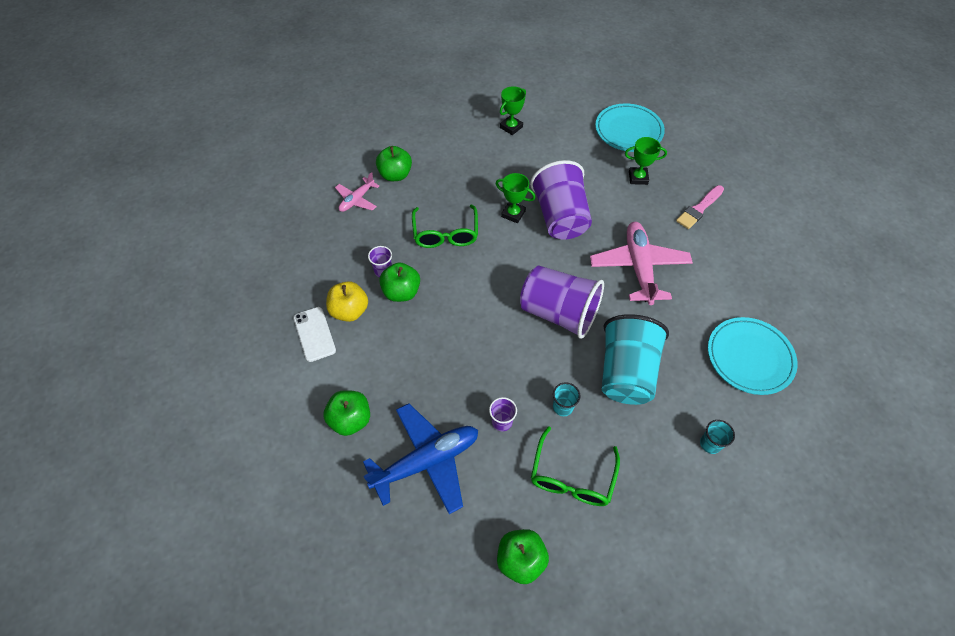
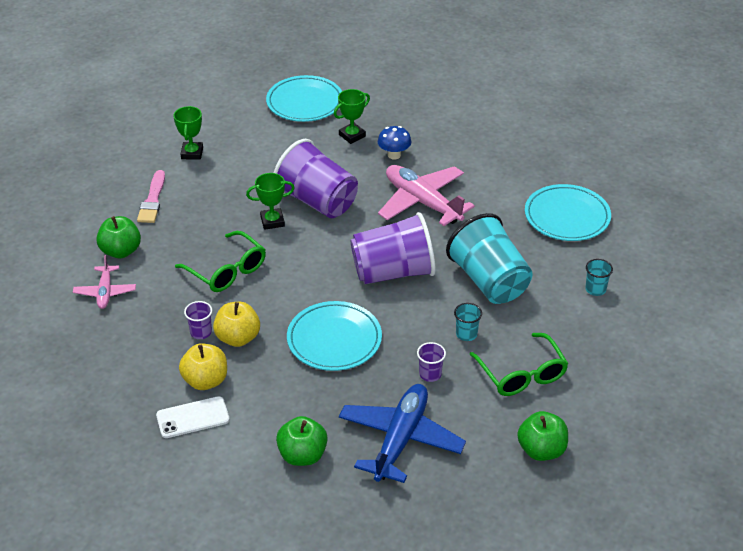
camera: 40 degrees left, 15 degrees down
white phone [293,307,336,362] -> white phone turned 45 degrees counterclockwise [156,396,230,438]
green apple [379,262,420,302] -> yellow apple [213,302,260,347]
pink brush [676,185,724,229] -> pink brush moved to [137,170,165,223]
none -> turquoise plate [287,301,382,371]
none -> blue mushroom [378,126,412,159]

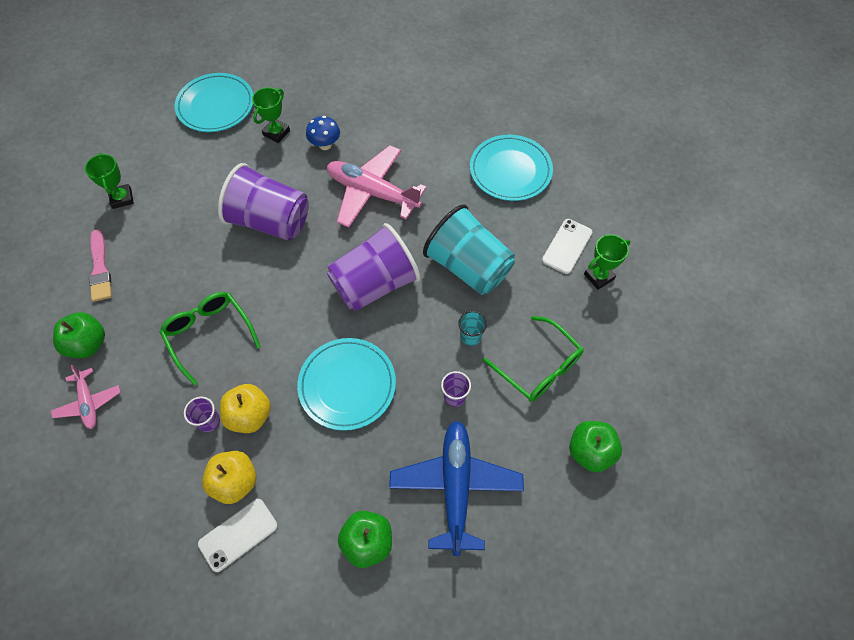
camera: 20 degrees left, 20 degrees up
green glasses [175,231,266,292] -> green glasses turned 150 degrees counterclockwise [160,292,261,385]
green trophy [246,173,295,230] -> green trophy moved to [584,234,630,290]
turquoise cup [585,259,613,296] -> white phone [542,219,592,274]

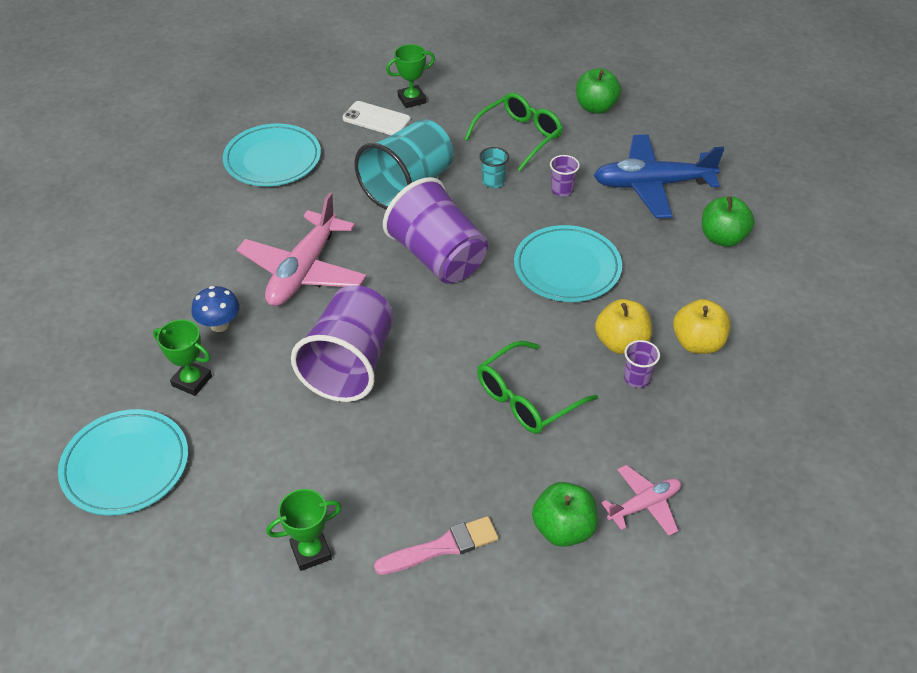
camera: 95 degrees left, 15 degrees down
white phone [198,499,278,572] -> none
green trophy [584,234,630,290] -> green trophy turned 75 degrees counterclockwise [386,44,435,108]

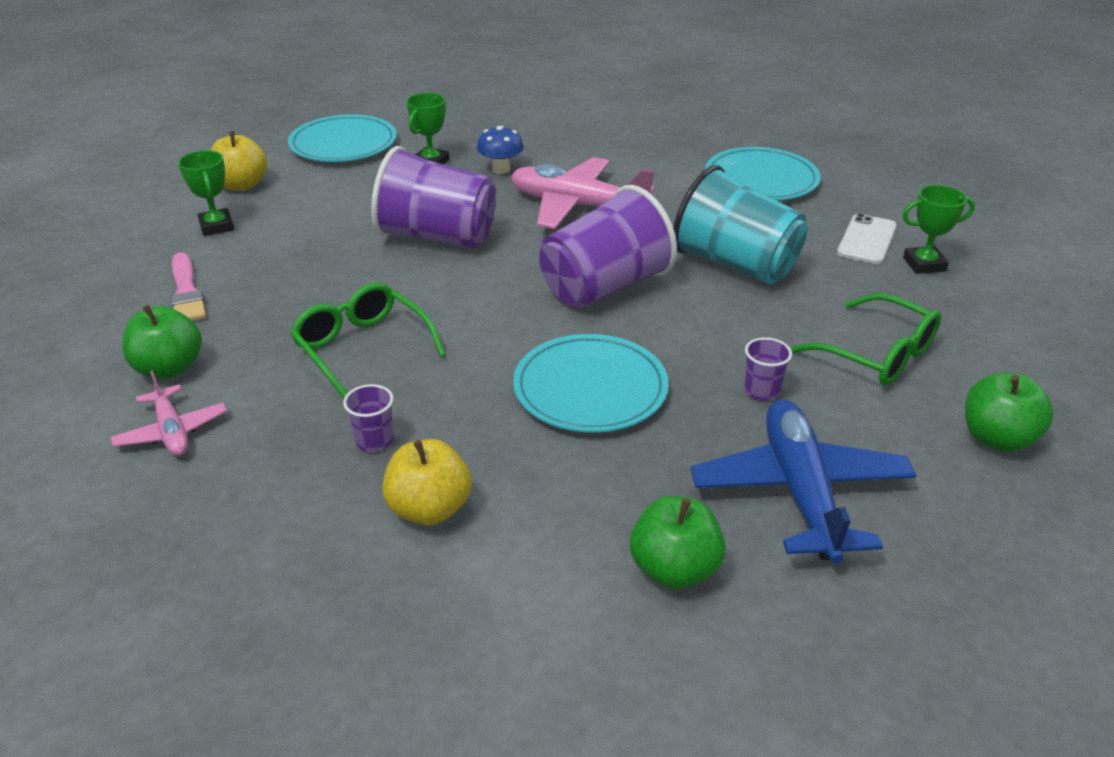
camera: 90 degrees right, 10 degrees down
green trophy [386,44,435,108] -> green trophy turned 75 degrees counterclockwise [903,185,975,274]
turquoise cup [479,147,509,188] -> none
yellow apple [595,299,652,354] -> yellow apple moved to [211,131,267,191]

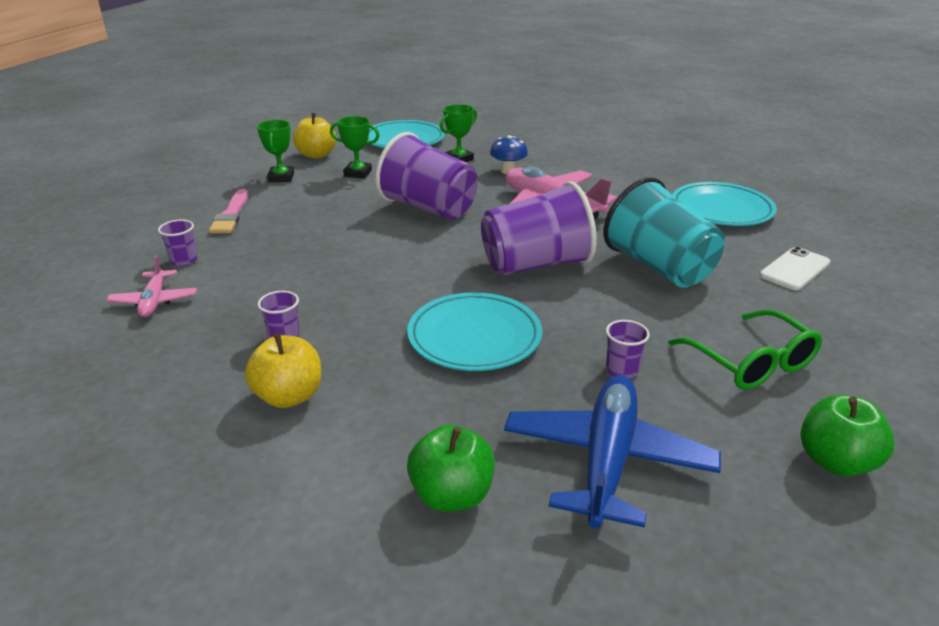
camera: 20 degrees right, 5 degrees down
green apple [122,305,202,378] -> purple cup [158,220,197,266]
green glasses [290,283,446,398] -> none
green trophy [903,185,975,274] -> green trophy moved to [330,116,380,179]

